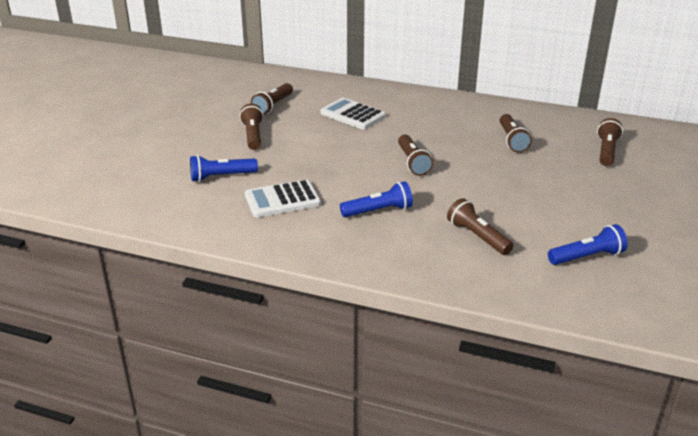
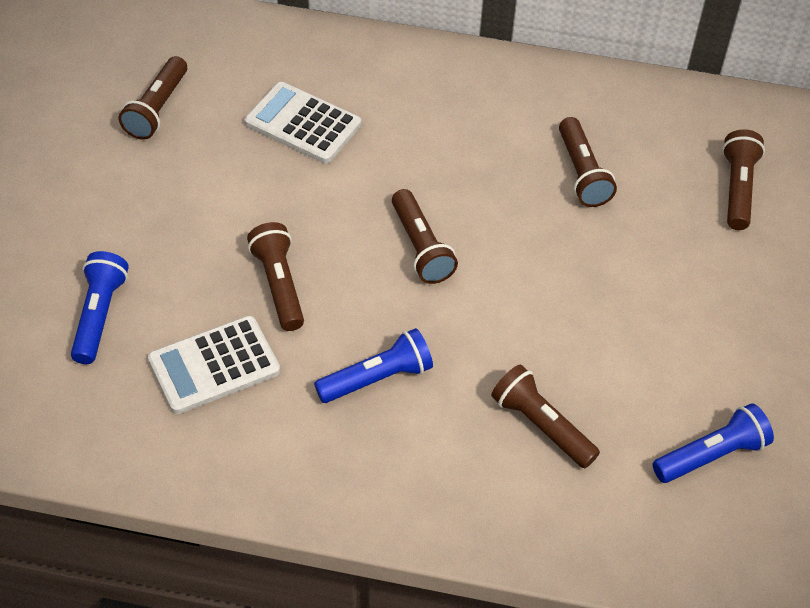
camera: 10 degrees left, 20 degrees up
blue flashlight [190,155,258,182] -> blue flashlight turned 120 degrees clockwise [71,251,129,364]
brown flashlight [239,103,264,150] -> brown flashlight moved to [247,222,304,331]

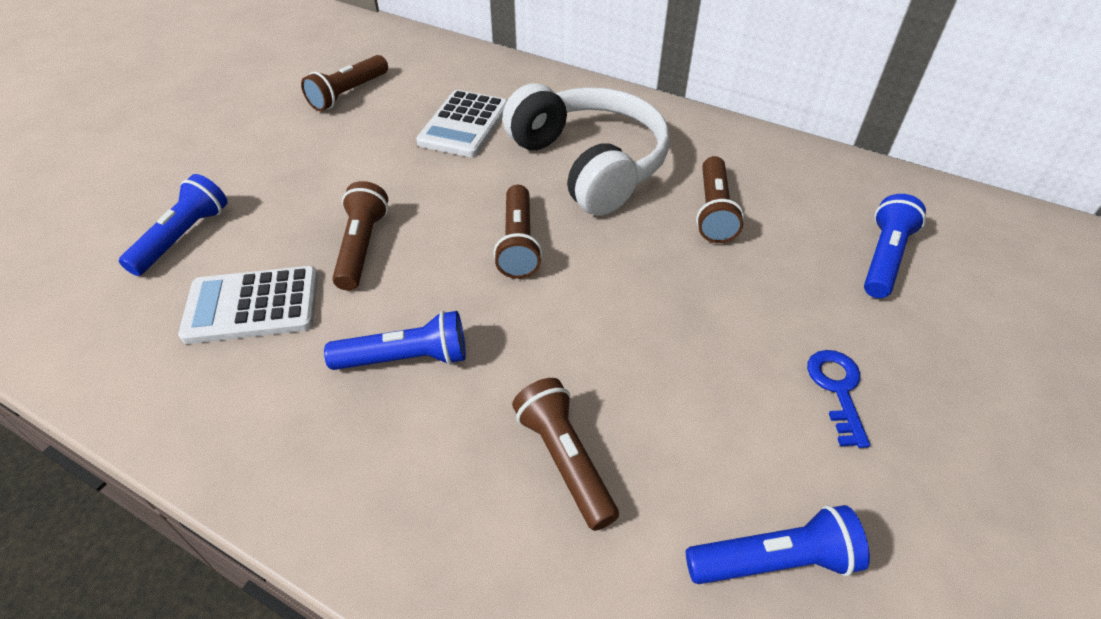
camera: 20 degrees right, 5 degrees down
white calculator [245,82,361,163] -> white calculator turned 120 degrees counterclockwise [416,90,508,157]
brown flashlight [722,129,765,230] -> blue flashlight [864,194,926,298]
none -> white headphones [502,83,670,216]
none -> blue key [807,350,870,448]

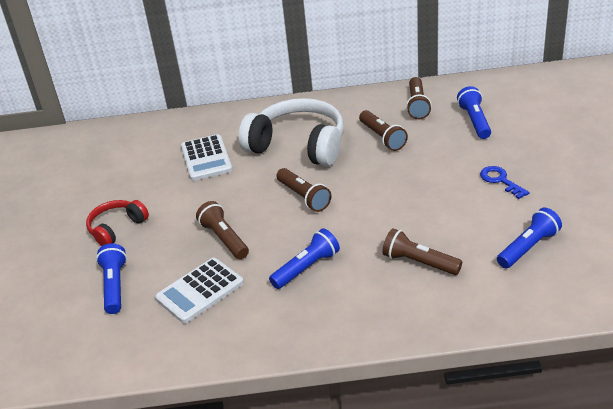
camera: 30 degrees left, 10 degrees down
brown flashlight [301,55,388,111] -> brown flashlight moved to [406,77,432,119]
none -> red headphones [86,200,149,246]

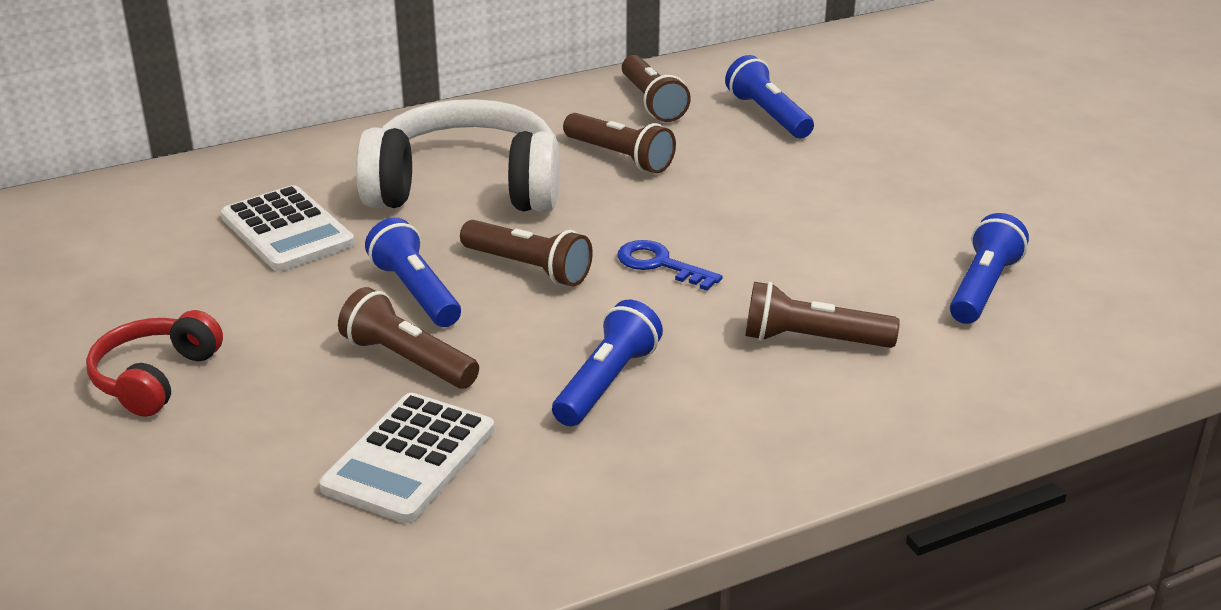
camera: 25 degrees left, 5 degrees down
blue flashlight [96,243,127,314] -> blue flashlight moved to [365,218,461,327]
blue key [480,166,529,199] -> blue key moved to [618,240,723,291]

